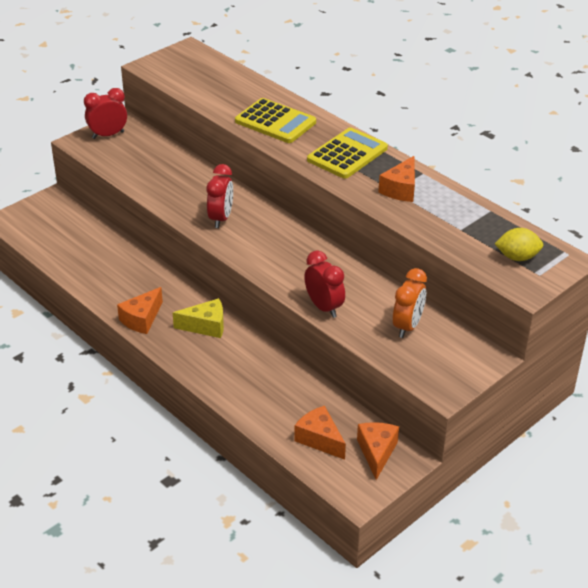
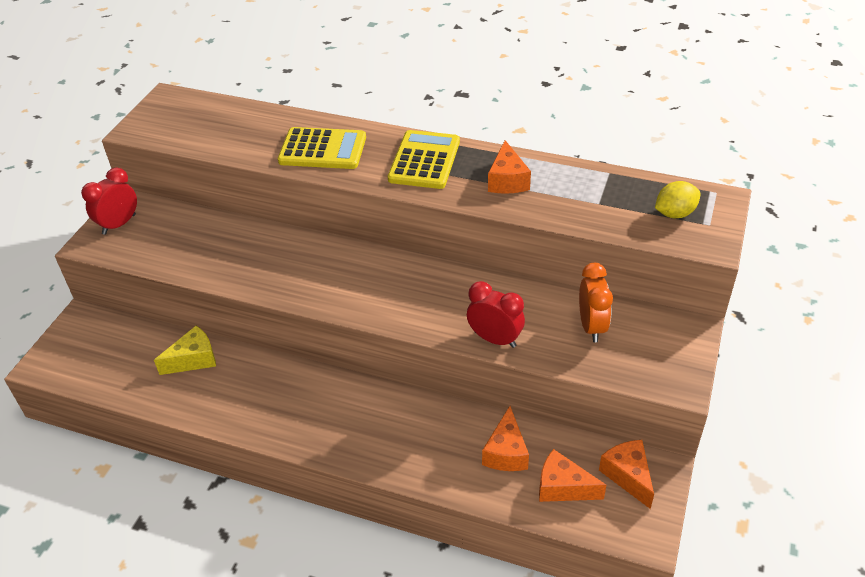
camera: 25 degrees left, 5 degrees up
orange cheese [117,287,163,334] -> orange cheese moved to [482,406,529,471]
yellow cheese [173,298,224,338] -> yellow cheese moved to [154,326,216,375]
red clock [207,164,233,228] -> none

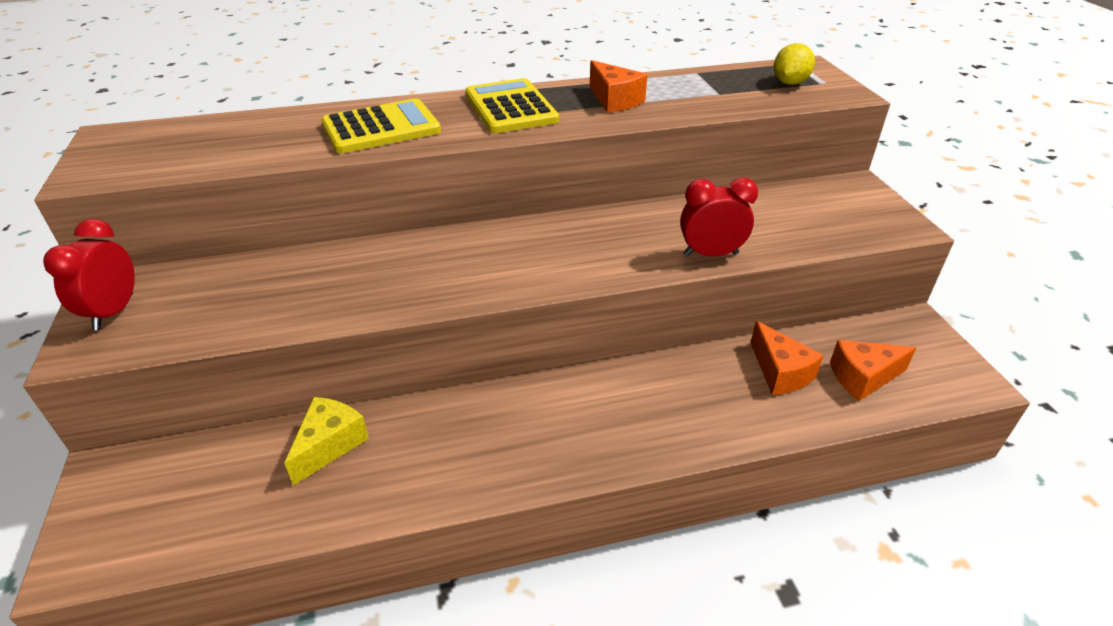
camera: 35 degrees left, 5 degrees down
orange clock [579,263,613,342] -> none
orange cheese [599,440,654,509] -> none

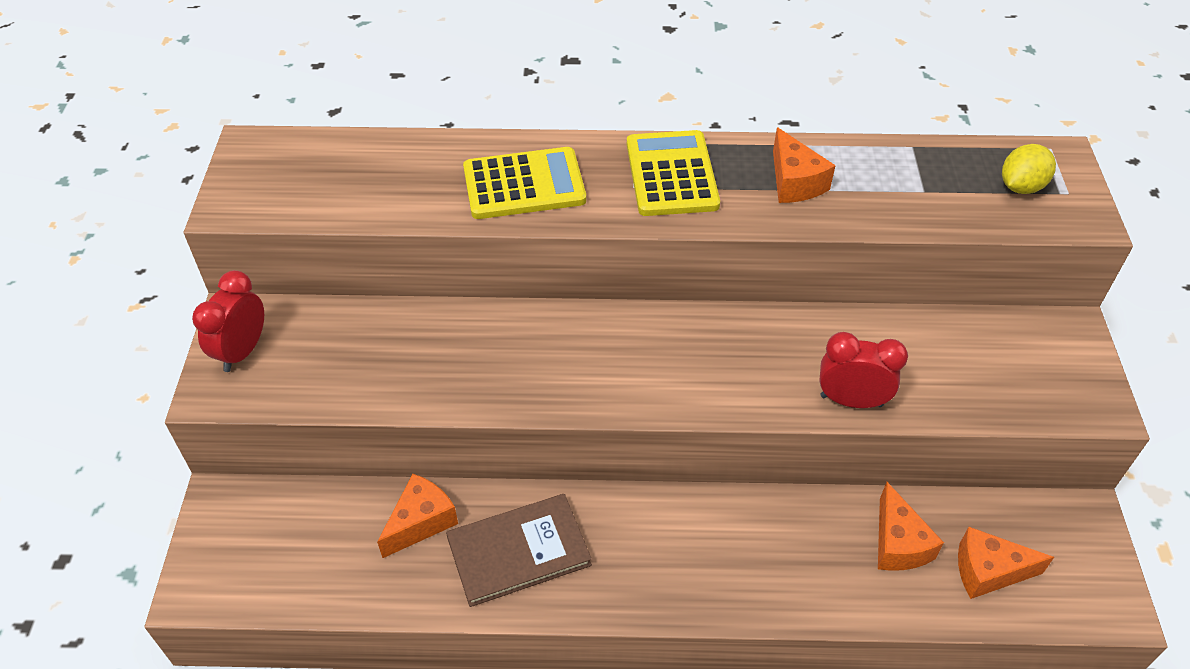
camera: 15 degrees right, 10 degrees up
yellow cheese [284,397,369,486] -> orange cheese [377,474,458,558]
none -> brown book [446,494,592,607]

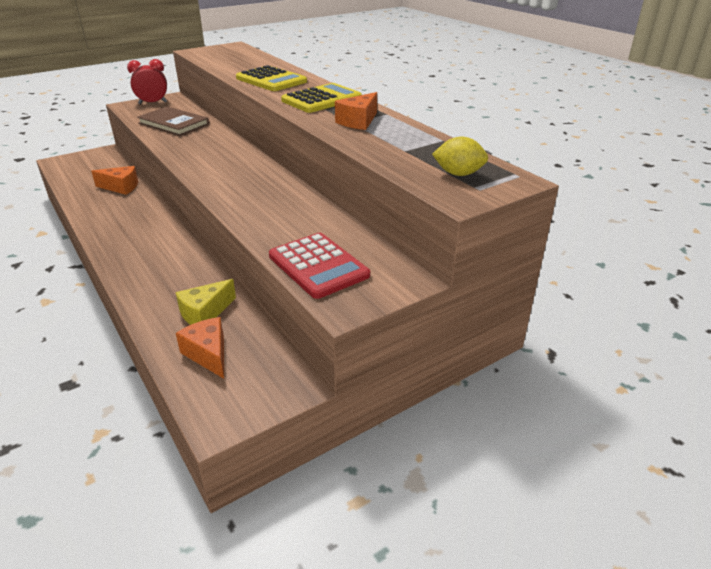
camera: 55 degrees right, 15 degrees down
brown book [446,494,592,607] -> brown book moved to [137,107,209,136]
red clock [819,332,908,408] -> none
orange cheese [878,482,944,571] -> yellow cheese [176,279,236,325]
none -> red calculator [269,233,370,299]

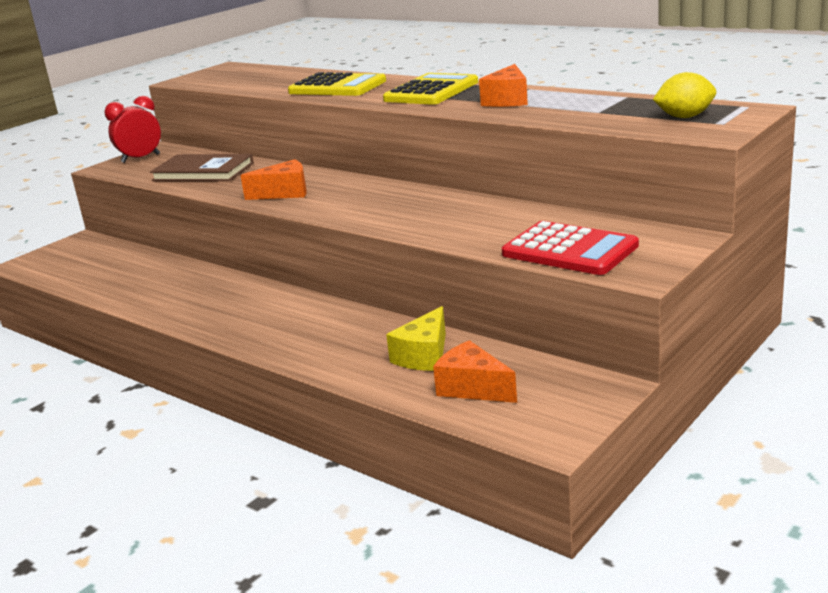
camera: 15 degrees left, 10 degrees down
orange cheese [91,166,138,195] -> orange cheese moved to [240,159,307,200]

